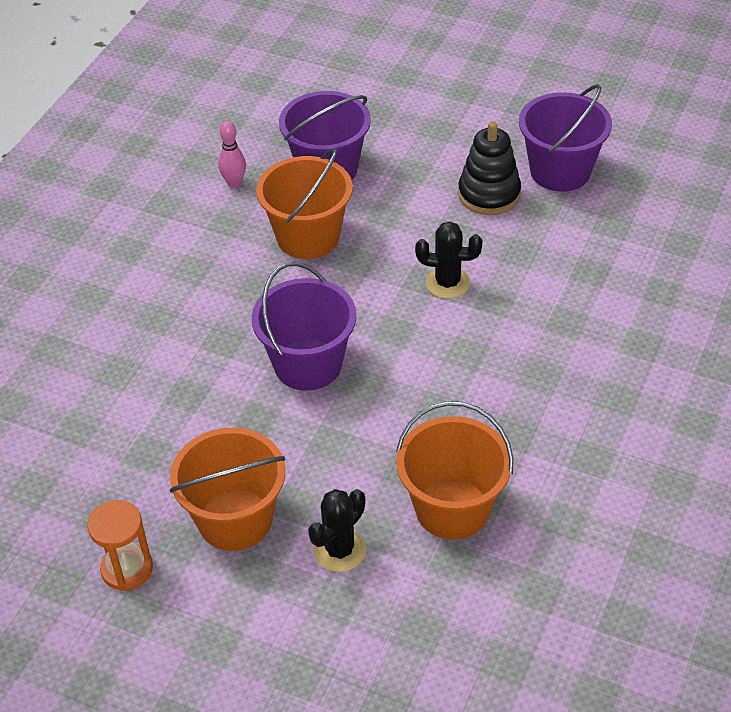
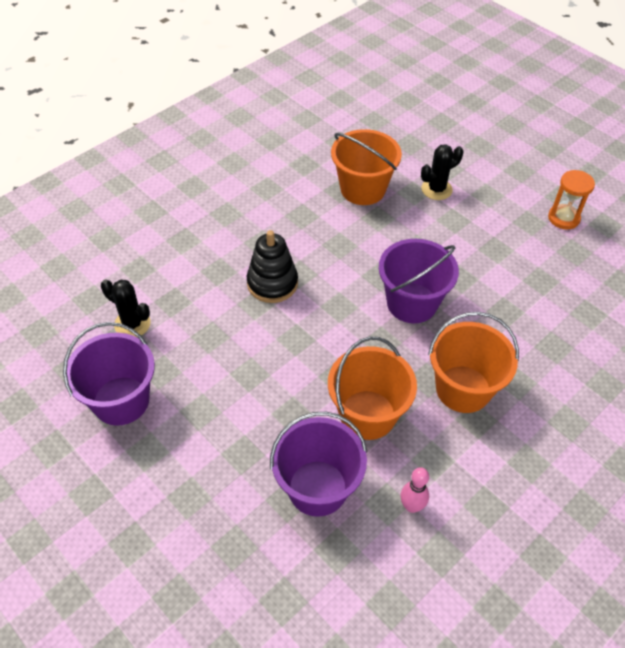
camera: 160 degrees left, 5 degrees up
orange bucket [170,427,285,551] -> orange bucket moved to [428,312,519,413]
black cactus [415,221,483,299] -> black cactus moved to [101,279,151,337]
black stacking toy [458,121,521,215] -> black stacking toy moved to [247,230,298,303]

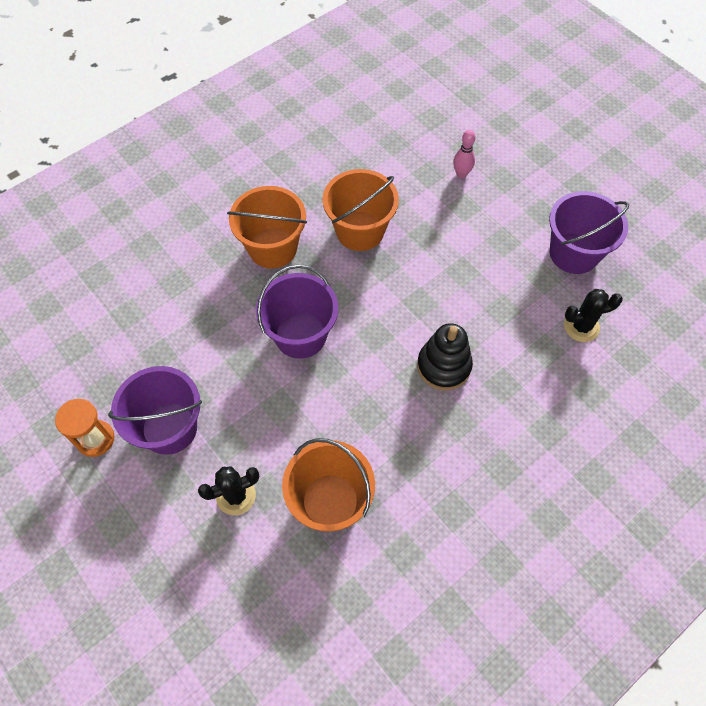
camera: 175 degrees left, 10 degrees up
black cactus [101,279,151,337] -> black cactus turned 45 degrees counterclockwise [564,289,623,342]
purple bucket [270,412,367,517] -> purple bucket moved to [108,366,202,455]
pink bowling pin [401,467,429,513] -> pink bowling pin moved to [453,130,476,178]

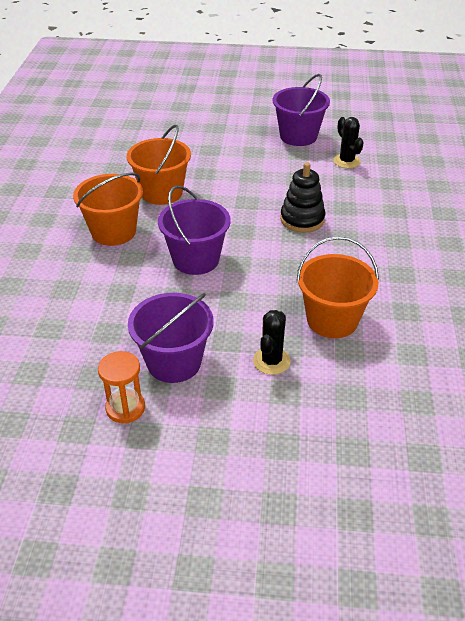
camera: 45 degrees left, 20 degrees down
pink bowling pin [453,130,476,178] -> none
black cactus [564,289,623,342] -> black cactus turned 60 degrees counterclockwise [333,117,364,168]

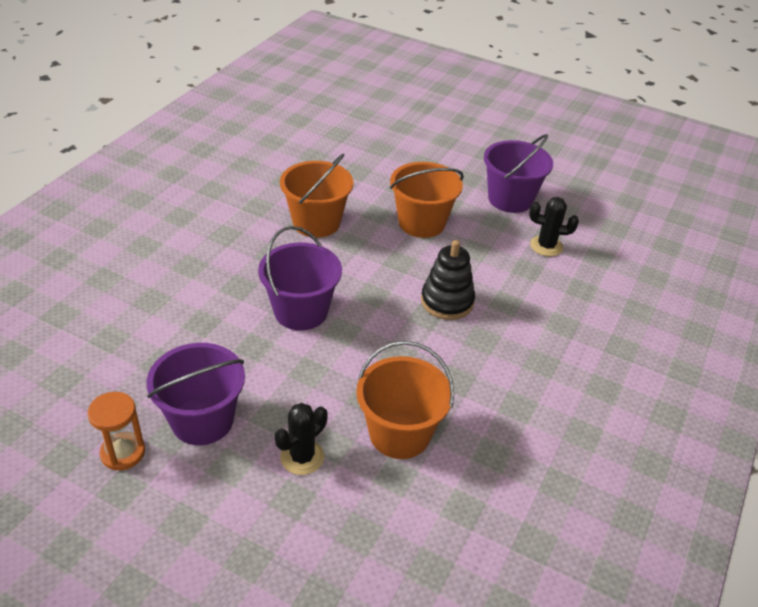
camera: 20 degrees right, 0 degrees up
orange bucket [73,173,143,246] -> orange bucket moved to [390,162,464,238]
black cactus [333,117,364,168] -> black cactus turned 75 degrees counterclockwise [529,197,579,257]

